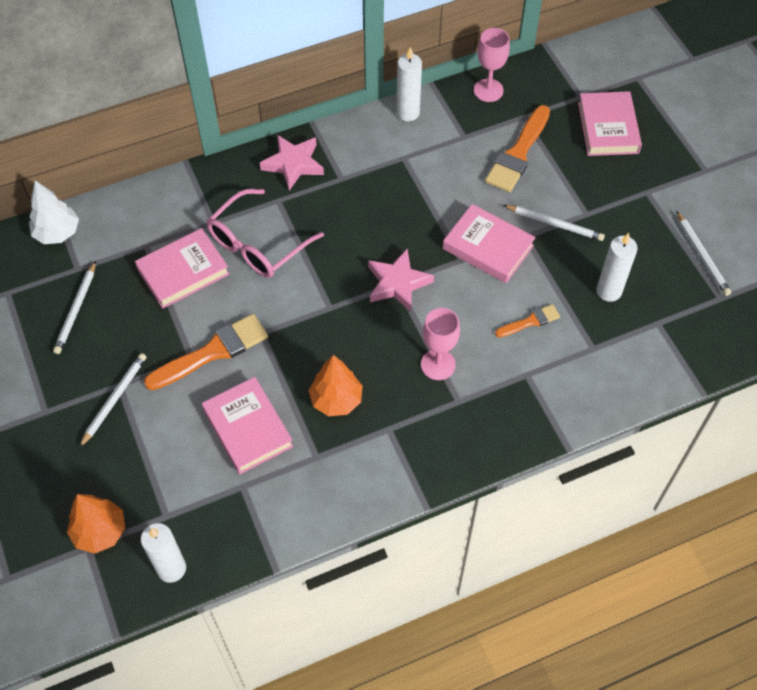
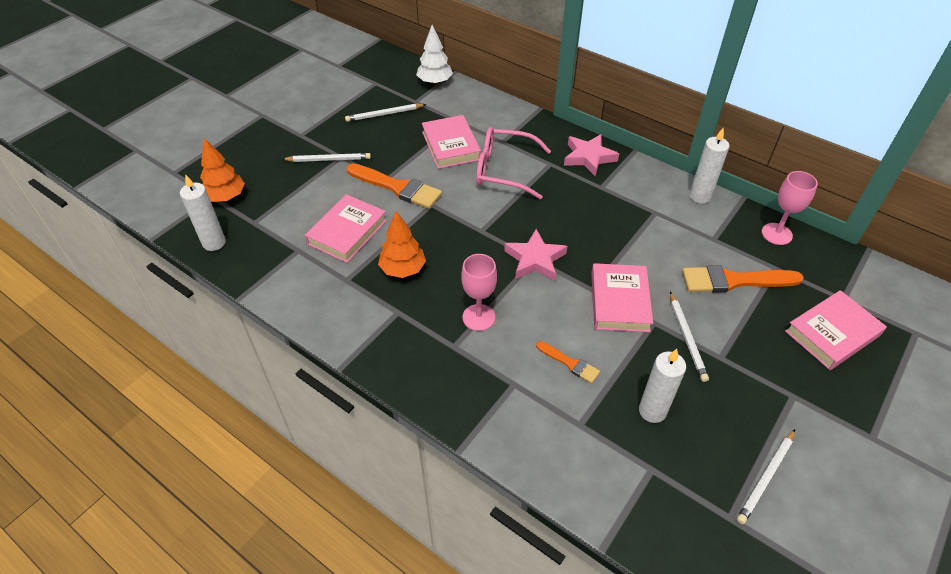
camera: 60 degrees right, 10 degrees down
pink book [135,228,229,309] -> pink book turned 45 degrees clockwise [422,115,481,169]

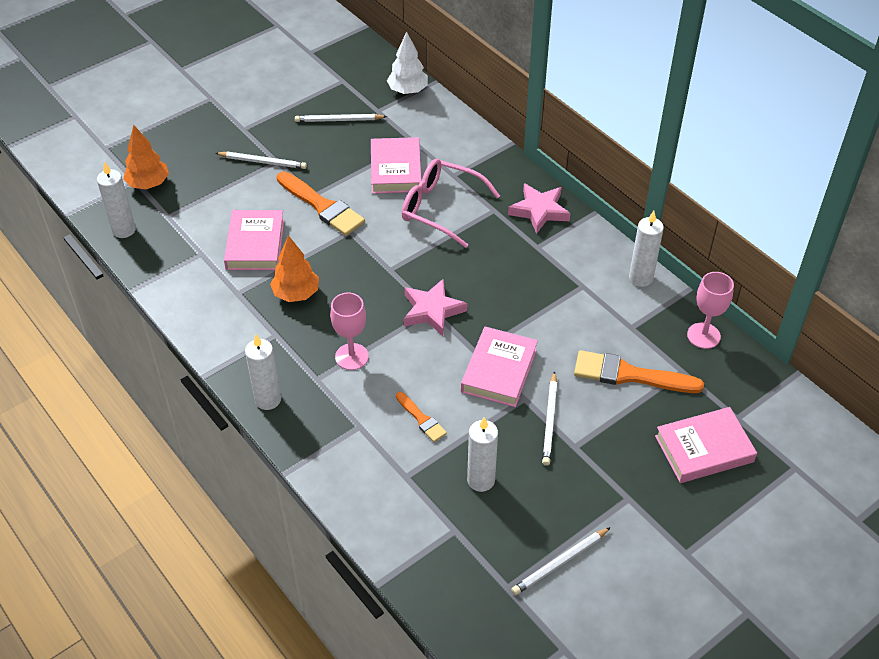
camera: 15 degrees right, 0 degrees up
pink book [305,194,387,263] -> pink book turned 45 degrees counterclockwise [224,210,284,270]
none -> white candle [245,334,281,410]

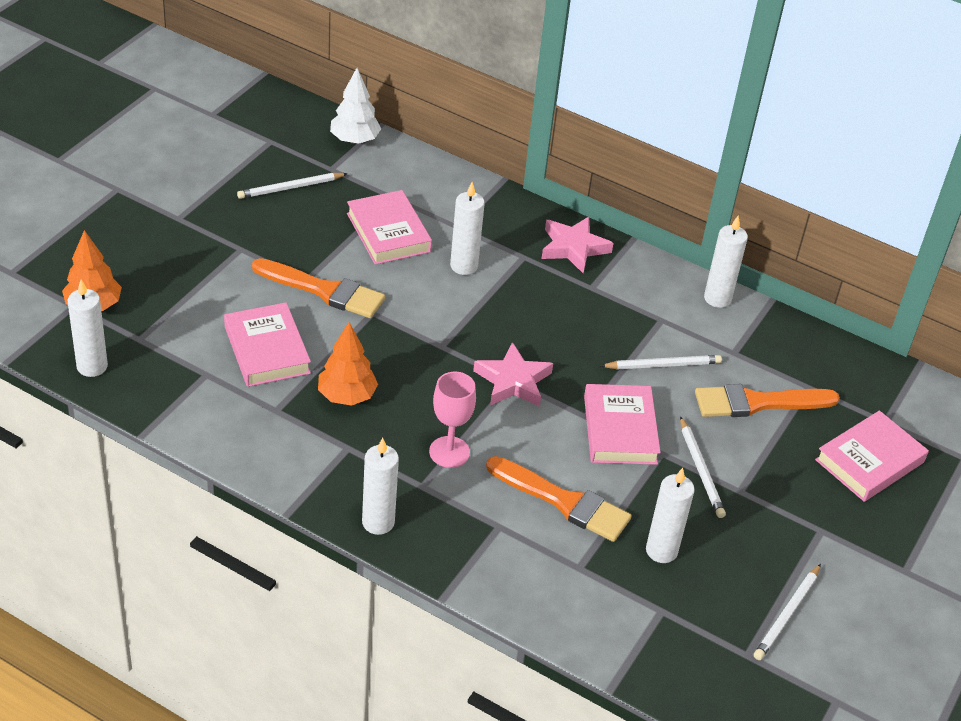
camera: 25 degrees left, 5 degrees down
white pencil [215,152,307,169] -> white pencil moved to [601,355,722,369]
orange brush [396,392,447,442] -> orange brush [486,456,631,542], size x1.87
pink glasses [402,159,500,248] -> white candle [450,182,485,275]
pink goblet [687,272,734,349] -> none

